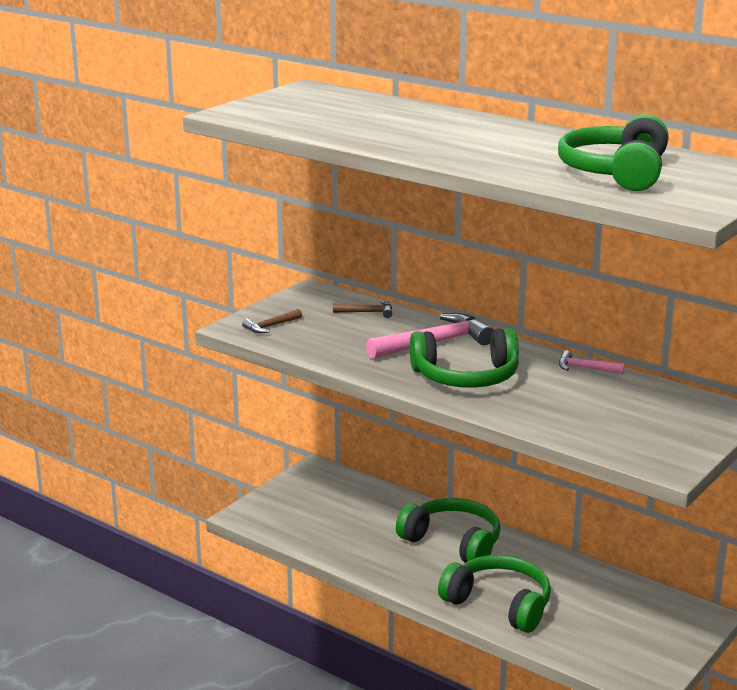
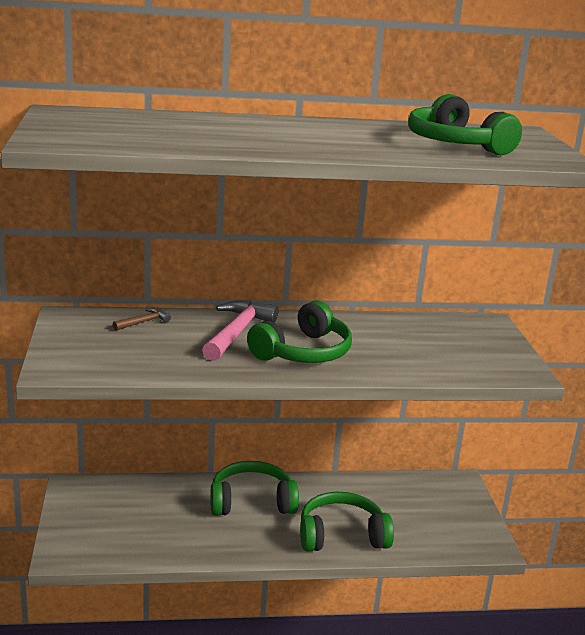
camera: 45 degrees left, 0 degrees up
brown hammer [242,309,302,333] -> none
pink hammer [559,350,625,374] -> none

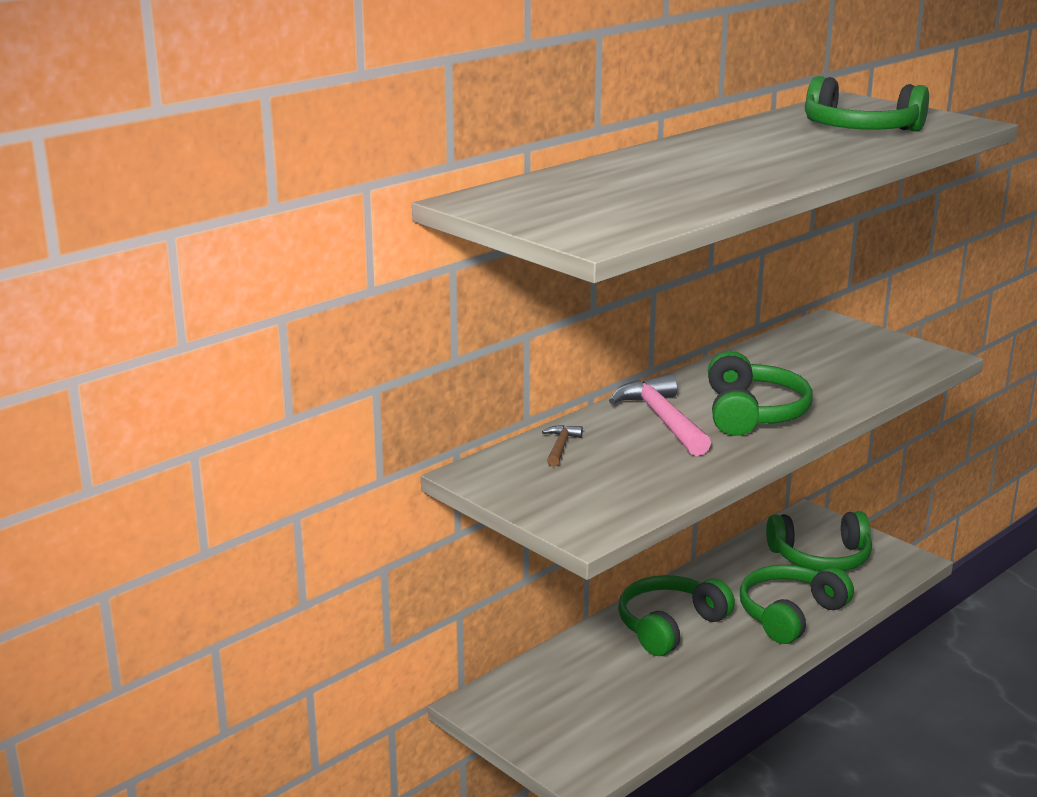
camera: 35 degrees left, 0 degrees up
none -> green headphones [766,511,872,571]

